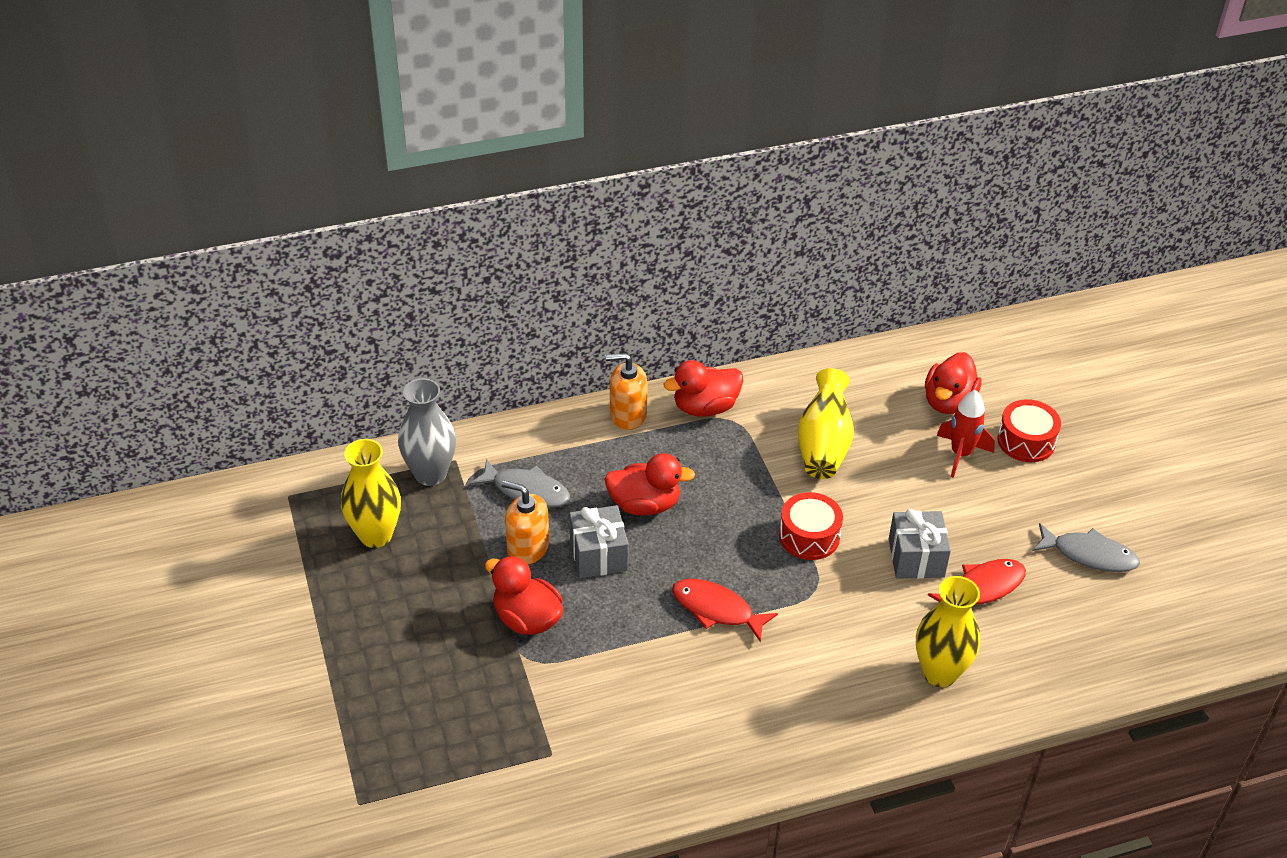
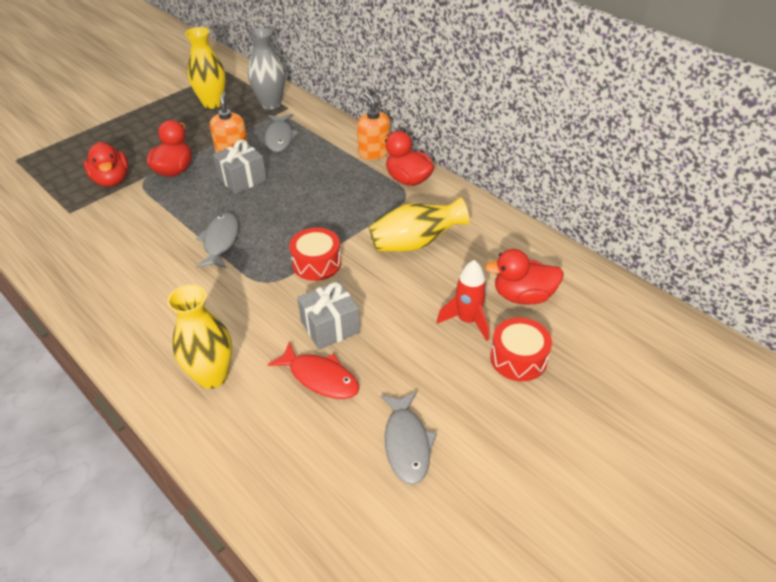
camera: 65 degrees right, 0 degrees up
red duck [604,453,695,515] -> red duck moved to [84,142,128,187]
red fish [672,579,778,642] -> grey fish [196,212,239,268]

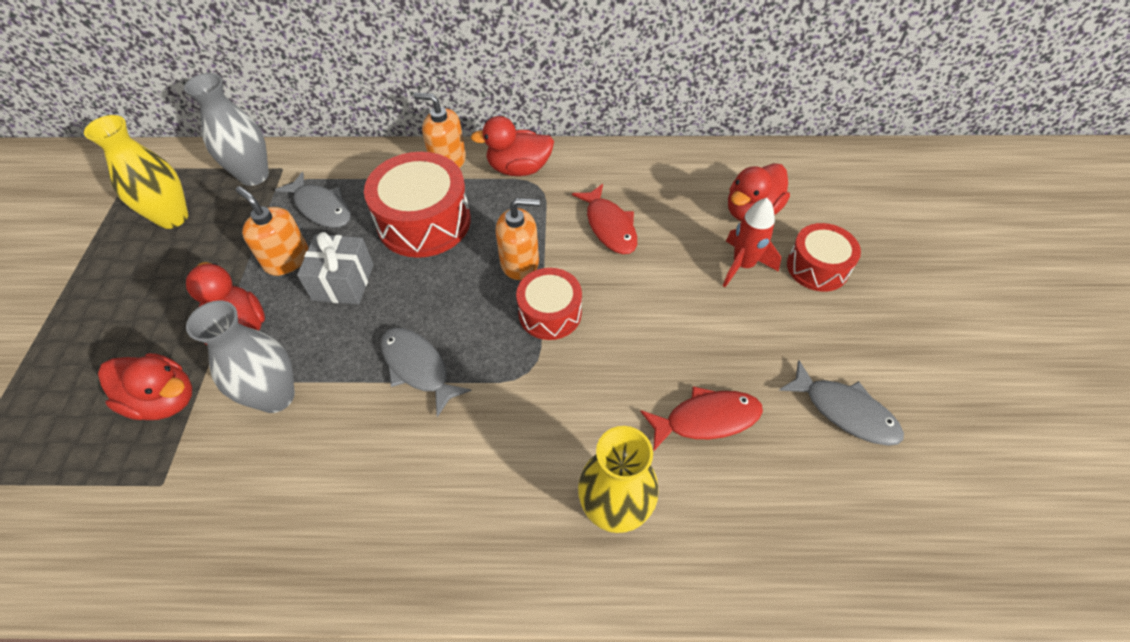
camera: 45 degrees left, 10 degrees up
grey gift [297,281,360,350] -> none
yellow vase [369,197,470,252] -> red fish [572,184,637,254]
none -> grey vase [186,300,295,413]
none -> red drum [364,152,471,258]
none -> orange soap dispenser [496,198,540,280]

